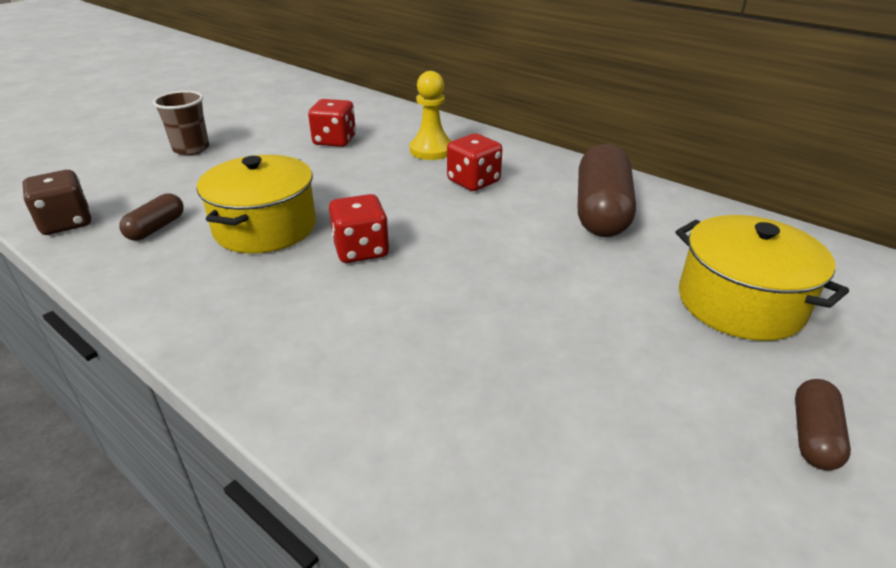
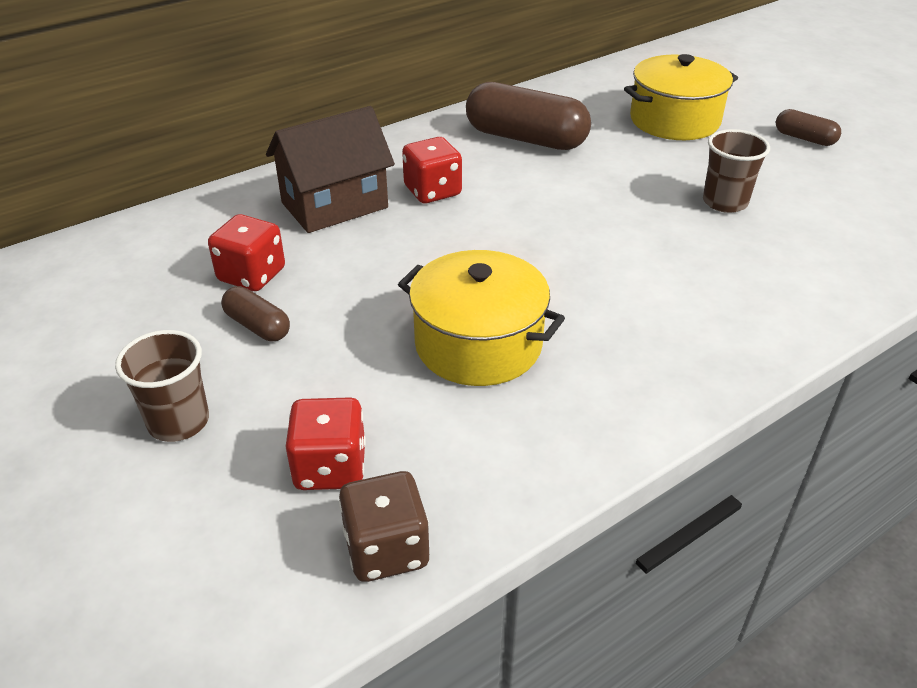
camera: 75 degrees left, 5 degrees up
brown capsule [119,193,184,241] -> brown capsule moved to [221,286,290,341]
red dice [329,194,389,263] -> red dice moved to [285,397,366,490]
yellow pawn [410,71,452,160] -> brown house [266,106,395,233]
none -> brown cup [703,129,770,213]

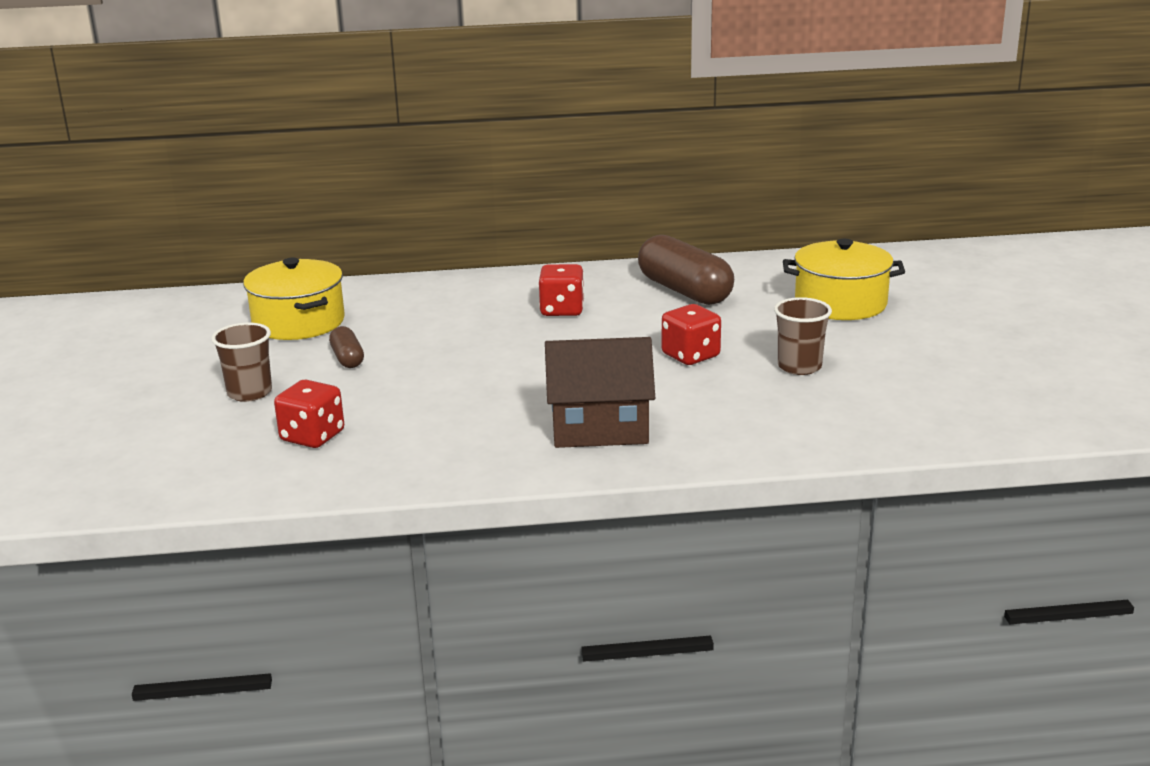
camera: 30 degrees right, 15 degrees down
red dice [208,214,285,291] -> red dice moved to [662,304,721,365]
brown house [266,106,395,233] -> brown house moved to [545,337,655,448]
brown dice [339,471,429,582] -> none
yellow pot [398,250,565,386] -> yellow pot moved to [243,258,345,340]
brown capsule [776,109,841,146] -> none

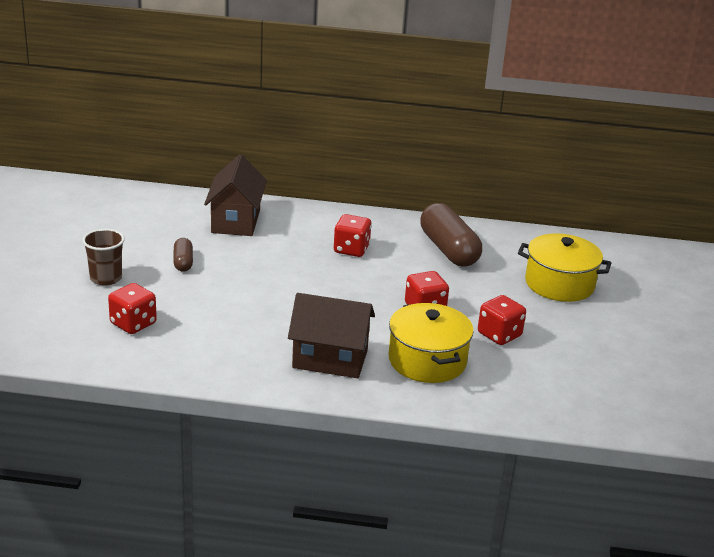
camera: 10 degrees right, 5 degrees up
yellow pot [243,258,345,340] -> yellow pot moved to [389,303,474,383]
brown cup [774,297,832,375] -> red dice [478,295,526,345]
none -> brown house [204,154,267,236]

